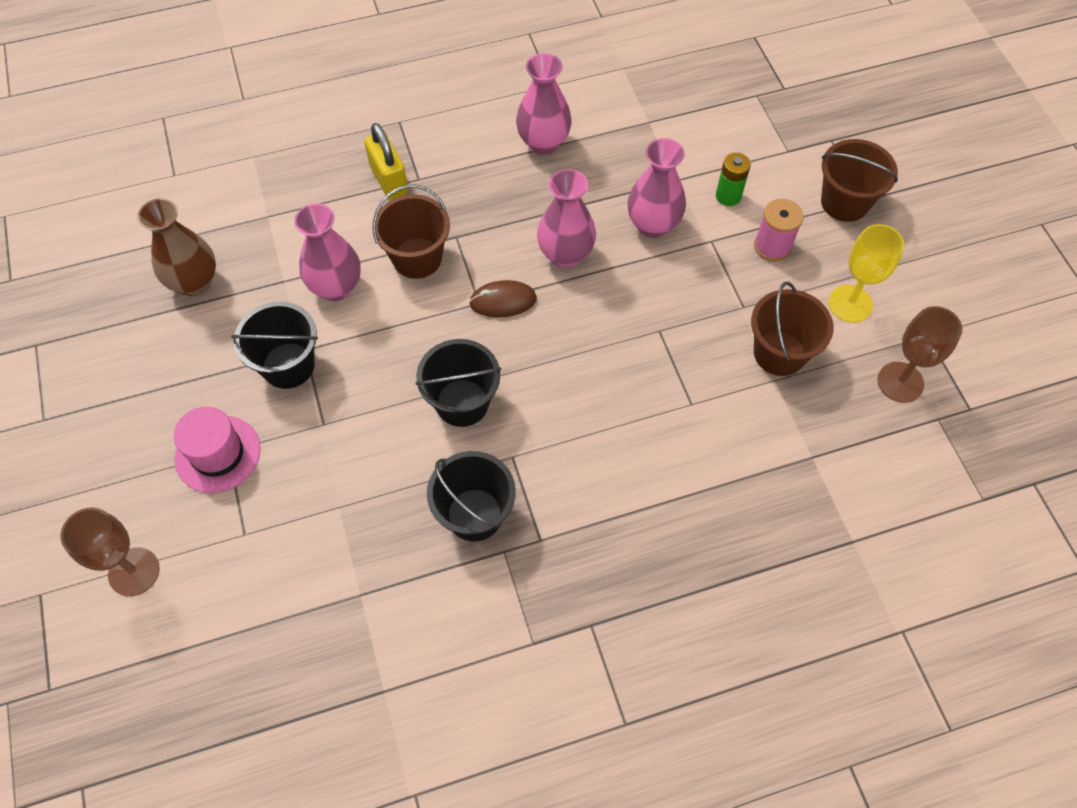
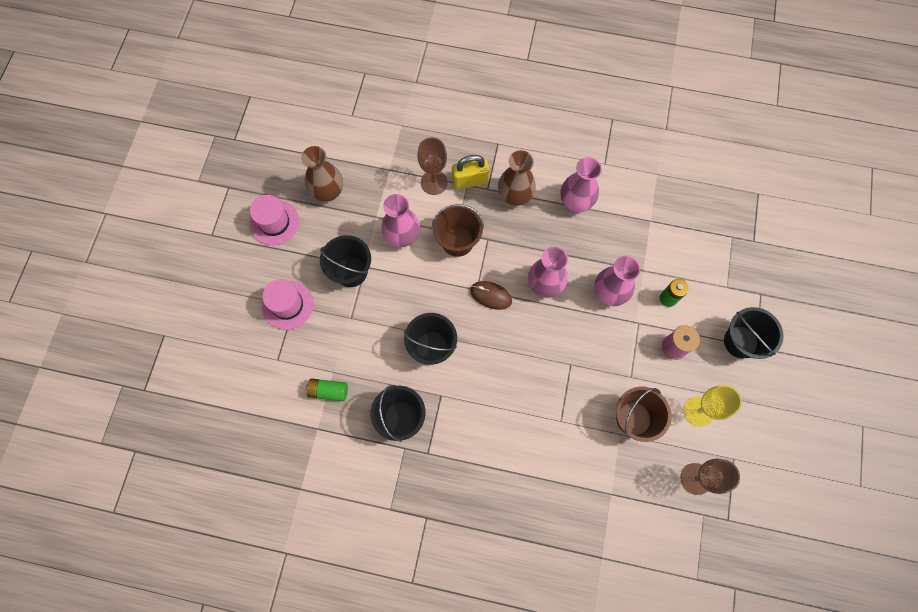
camera: 30 degrees right, 10 degrees up
brown goblet [60,508,160,596] -> brown goblet moved to [417,137,448,195]
yellow padlock [364,123,408,200] -> yellow padlock turned 75 degrees clockwise [452,155,490,189]
brown bucket [821,139,898,222] -> black bucket [724,307,784,359]
none -> pink hat [250,195,299,246]
none -> green battery [306,378,348,401]
none -> brown vase [498,150,536,206]

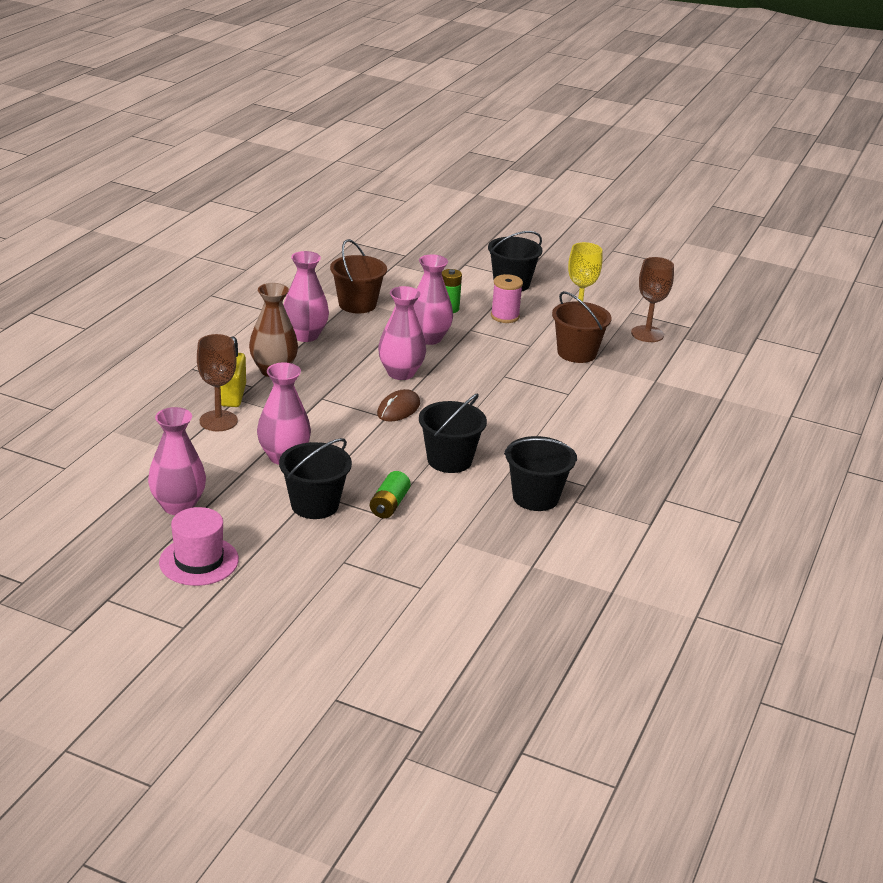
camera: 80 degrees left, 40 degrees down
pink hat [262,279,313,330] -> none
brown vase [301,146,343,202] -> pink vase [148,407,206,515]
green battery [306,378,348,401] -> green battery moved to [370,471,411,518]
brown bucket [432,204,484,257] -> brown bucket moved to [330,239,387,313]

